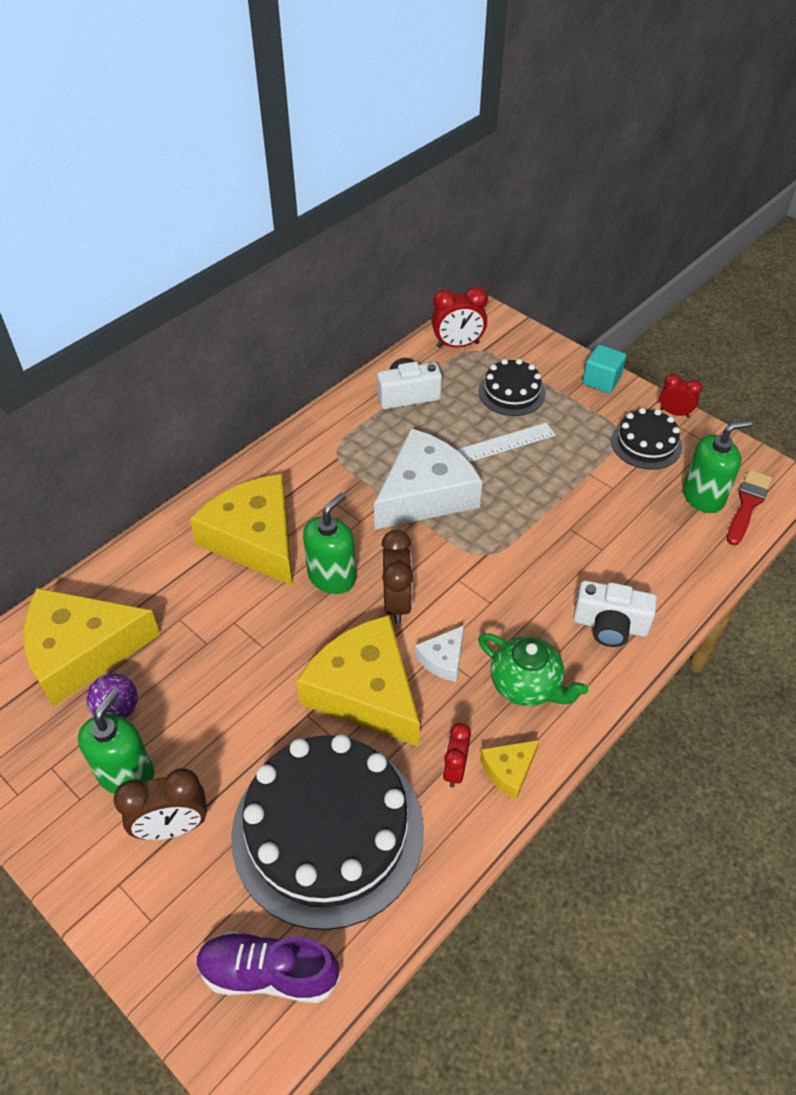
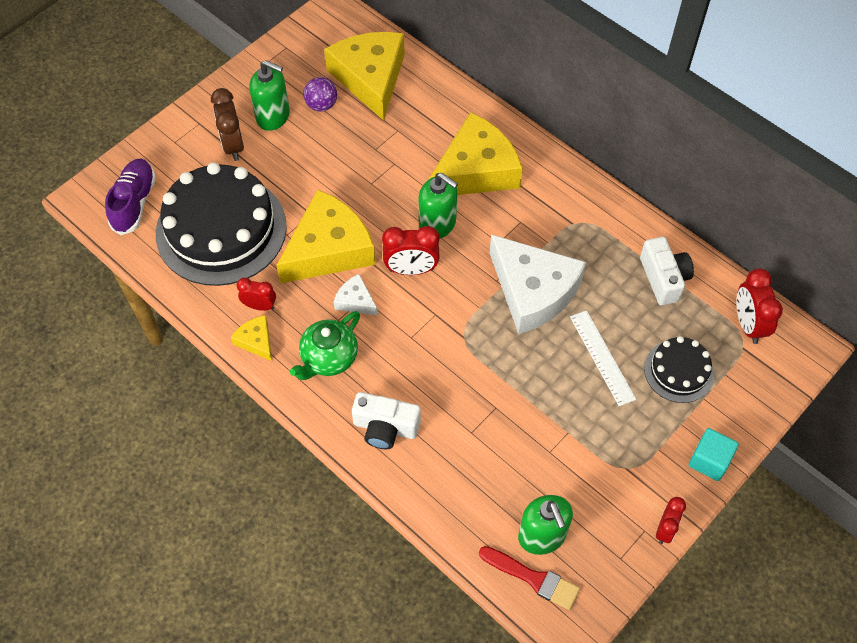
camera: 90 degrees right, 10 degrees up
brown clock [381,530,413,624] -> red clock [382,226,439,275]
white camera [573,580,657,647] -> white camera turned 90 degrees counterclockwise [352,392,421,449]
black cake [611,408,682,470] -> none

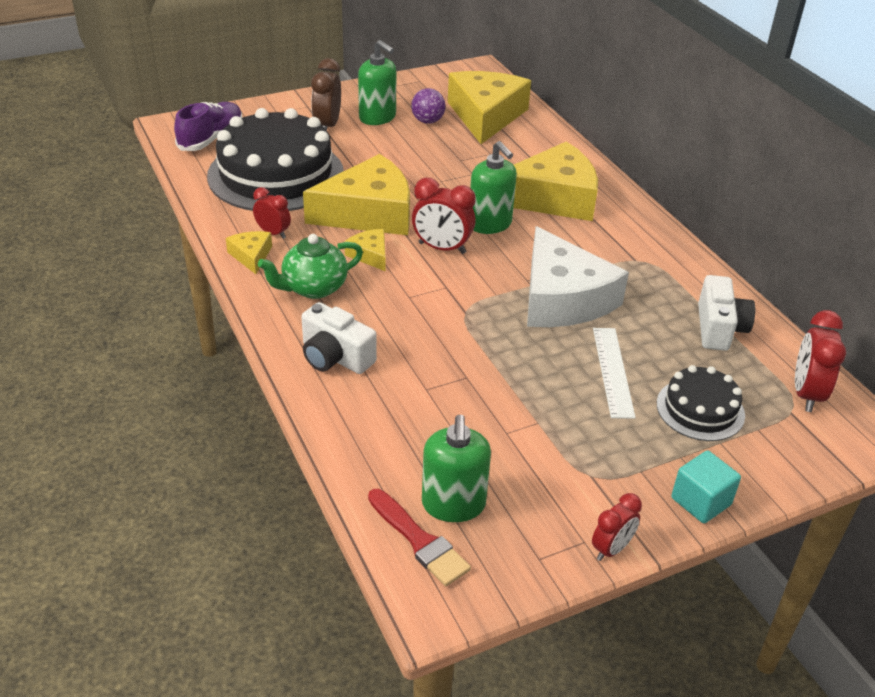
camera: 20 degrees right, 20 degrees down
white cheese [334,274,378,316] -> yellow cheese [344,229,386,271]

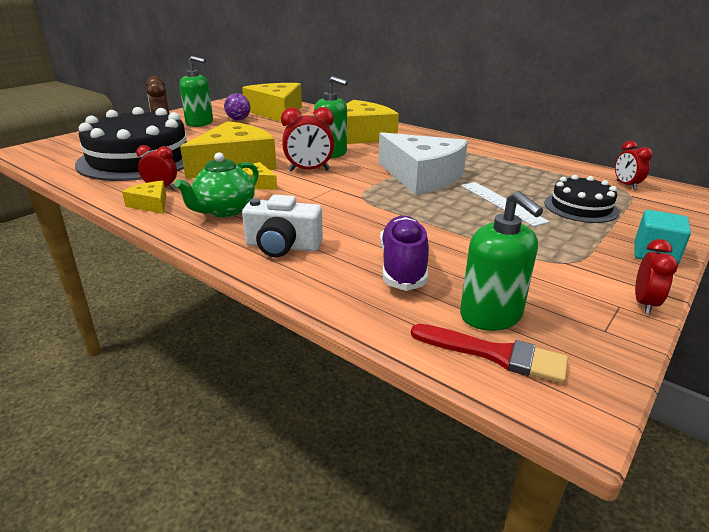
camera: 25 degrees left, 10 degrees down
purple shoe [174,102,242,151] -> purple shoe moved to [380,216,429,291]
white camera [698,275,755,351] -> none
red clock [795,310,846,412] -> red clock [615,141,652,190], size x0.64

